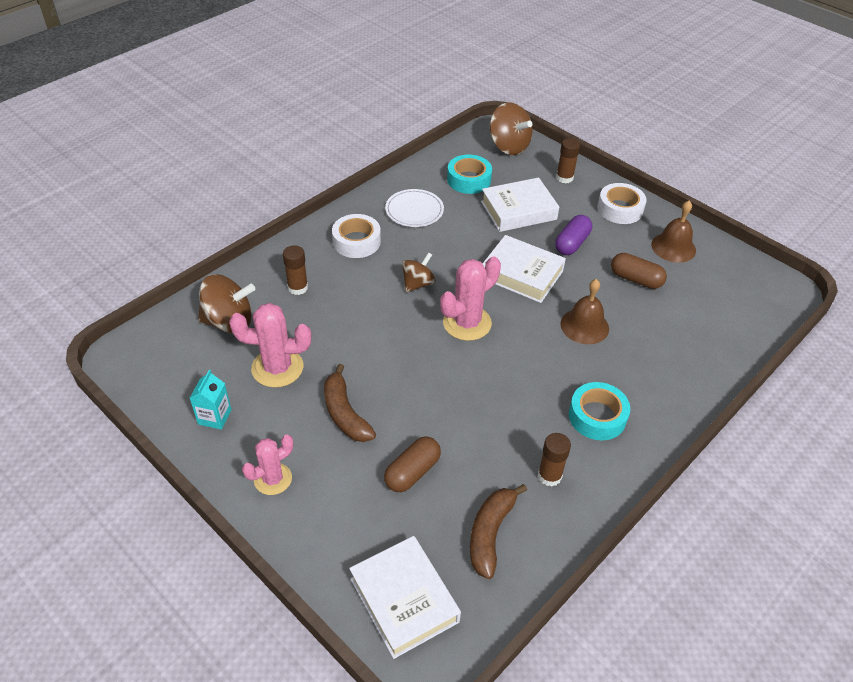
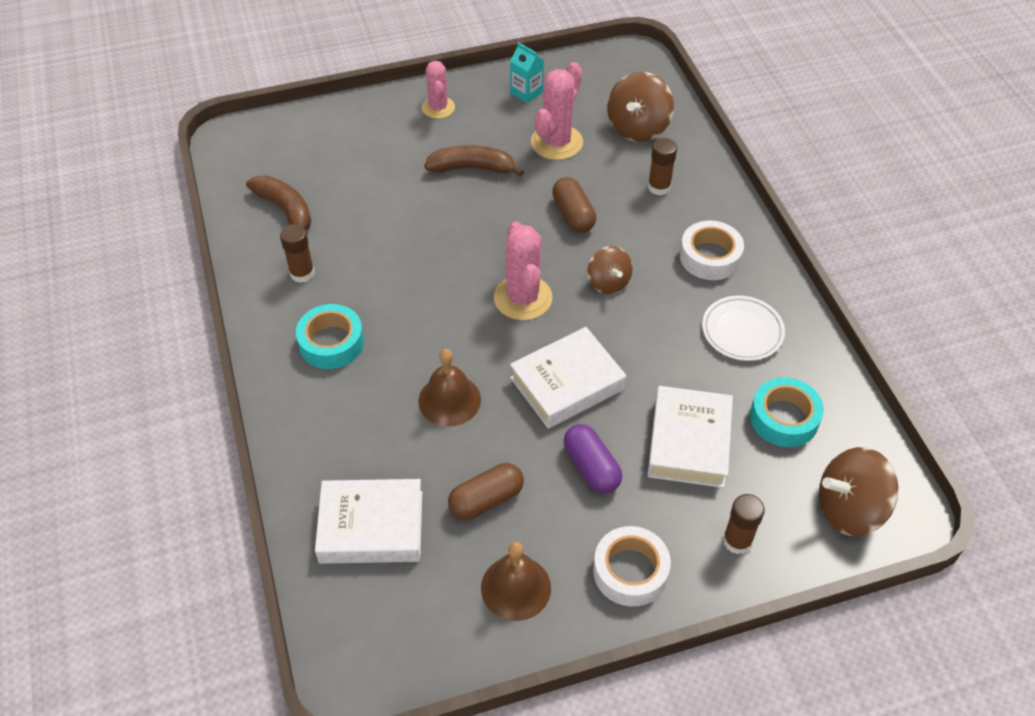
camera: 120 degrees right, 5 degrees up
white book [349,536,461,659] -> white book moved to [315,479,422,564]
brown capsule [384,437,441,492] -> brown capsule moved to [552,177,596,233]

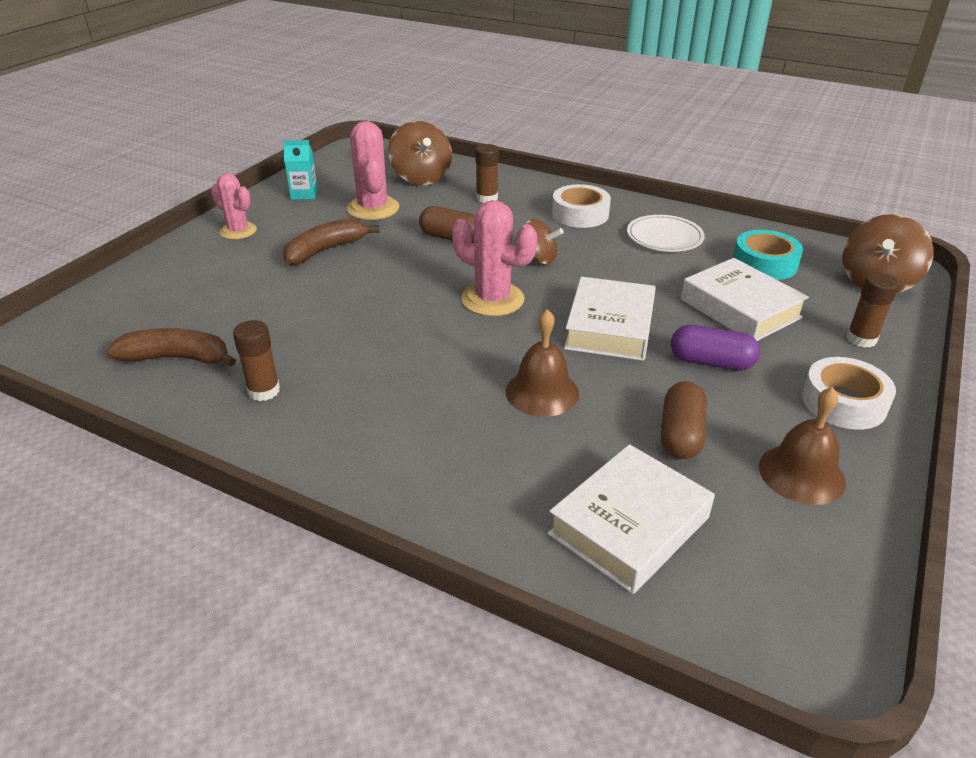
camera: 45 degrees left, 15 degrees down
turquoise tape [296,304,364,369] -> none

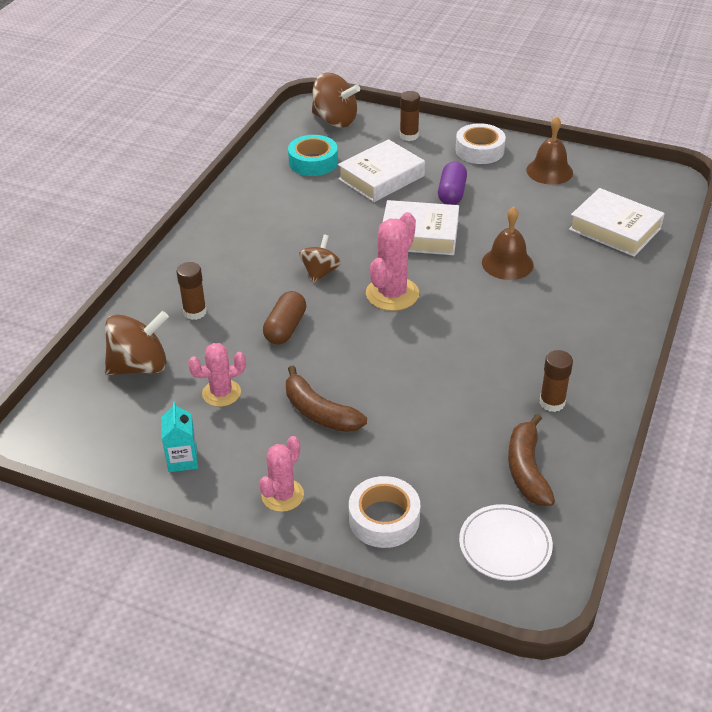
camera: 95 degrees left, 5 degrees up
pink cactus [347,121,399,220] -> pink cactus [188,343,246,407], size x0.66
white tape [552,184,611,228] -> white tape moved to [349,476,420,548]
white plate [627,215,705,252] -> white plate moved to [459,504,553,581]
brown capsule [661,381,707,459] -> none

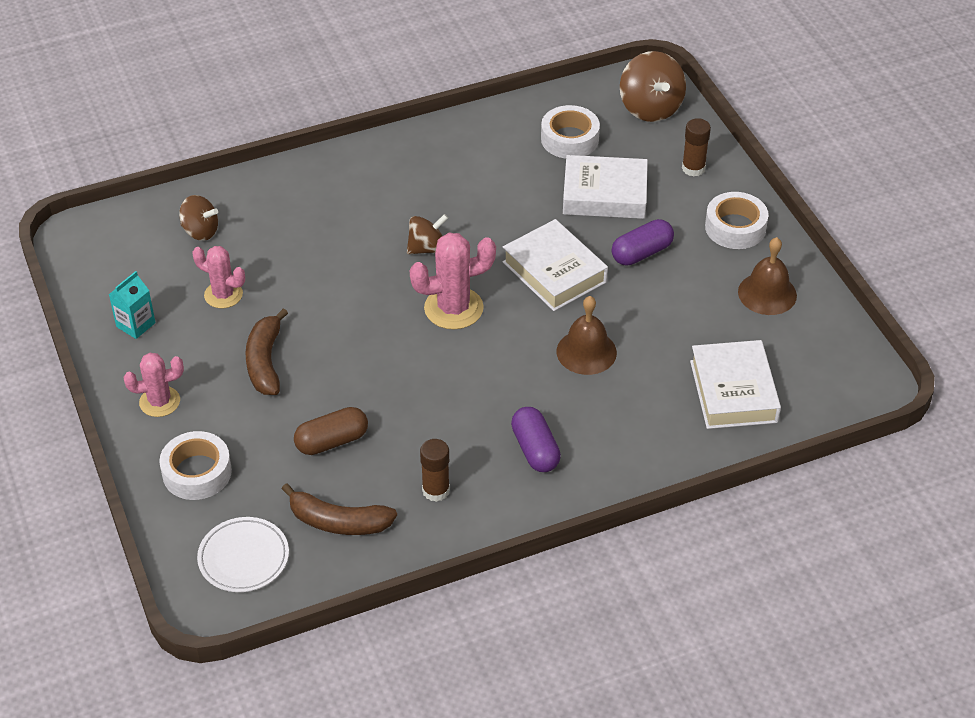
camera: 45 degrees right, 5 degrees up
brown spinning top [105,311,169,375] -> brown spinning top [179,195,218,241], size x0.63
brown glue stick [176,262,207,320] -> none
brown capsule [263,291,306,344] -> brown capsule moved to [294,407,368,455]
turquoise tape [288,135,338,176] -> white tape [541,105,600,158]
brown banana [508,414,555,506] -> brown banana turned 120 degrees counterclockwise [282,483,397,535]
none -> purple capsule [511,407,561,472]

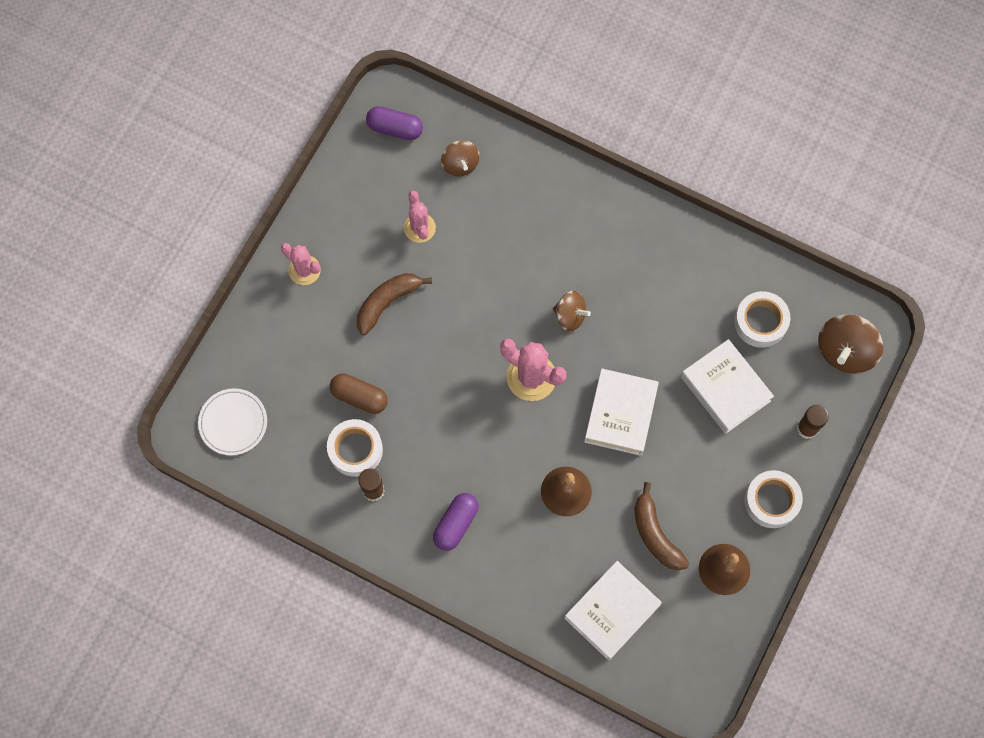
camera: 50 degrees right, 25 degrees up
turquoise carton [109,271,156,339] -> none
white tape [159,431,232,500] -> white tape moved to [327,419,383,477]
brown banana [282,483,397,535] -> brown banana moved to [634,482,689,571]
purple capsule [612,219,674,266] -> purple capsule moved to [366,106,423,140]

